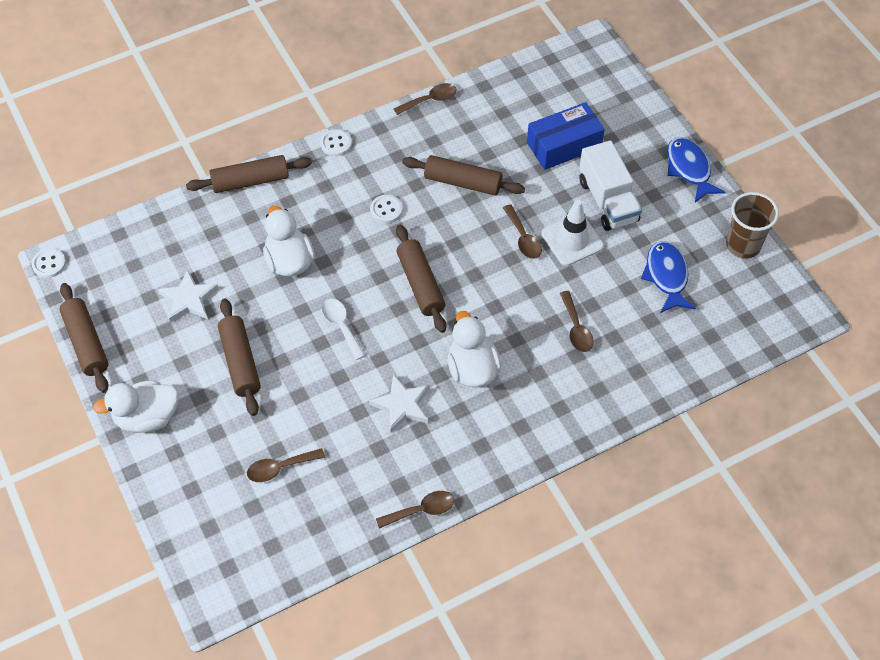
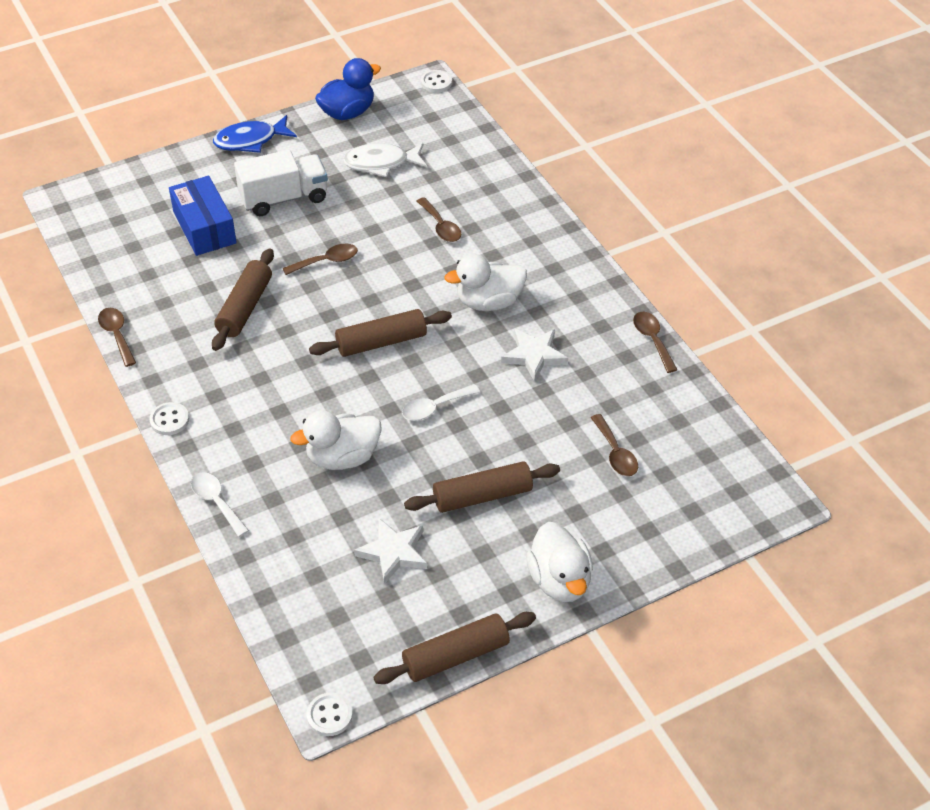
camera: 90 degrees left, 10 degrees down
brown rolling pin [186,155,312,193] -> white spoon [191,472,249,537]
white button [370,195,403,223] -> white button moved to [421,70,452,93]
white traffic cone [541,200,604,266] -> none
brown spoon [560,291,594,352] -> brown spoon turned 75 degrees clockwise [417,197,461,242]
blue fish [641,241,696,313] -> white fish [343,143,427,177]
brown cup [726,192,779,259] -> blue duck [315,58,381,120]

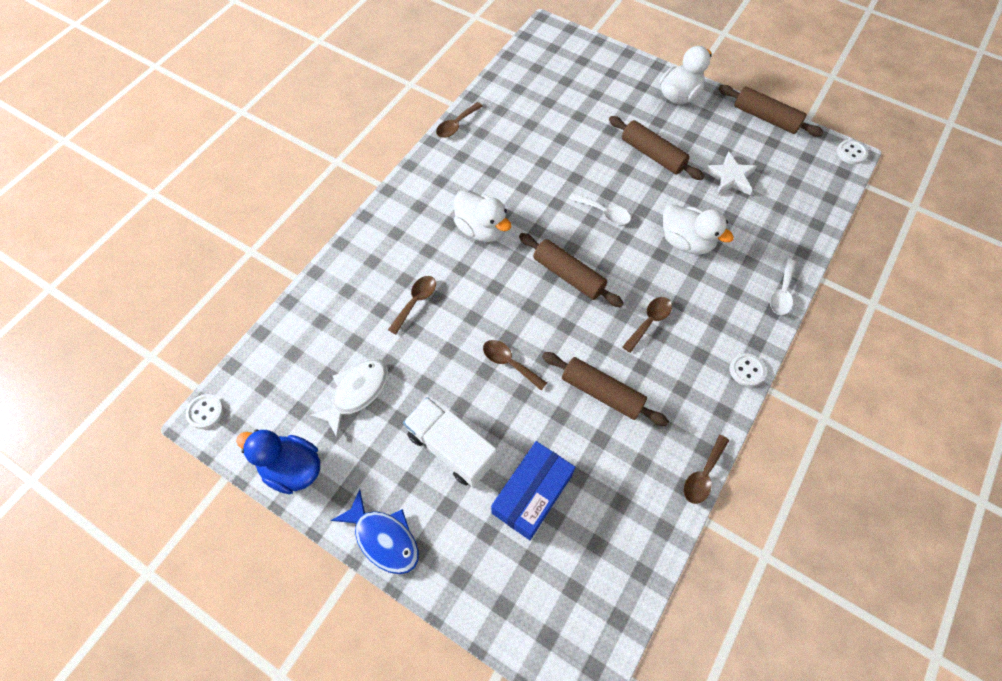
camera: 120 degrees left, 15 degrees up
brown rolling pin [212,248,274,351] -> brown rolling pin turned 45 degrees clockwise [542,352,669,426]
white fish [343,143,427,177] -> white fish turned 105 degrees counterclockwise [310,359,388,437]
white star [501,328,568,382] -> none
brown spoon [591,414,638,476] -> brown spoon moved to [622,297,672,353]

